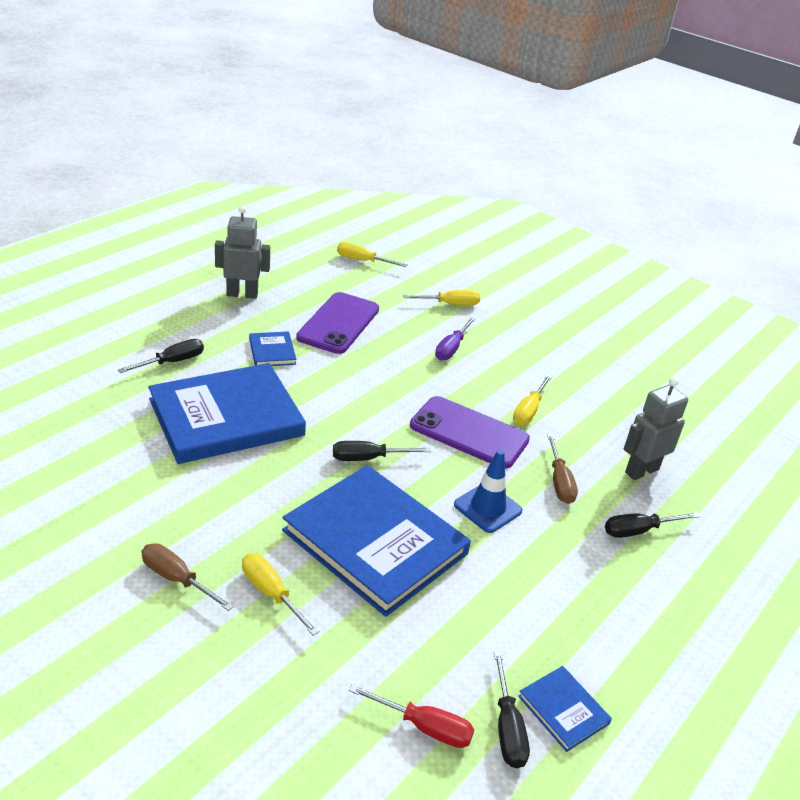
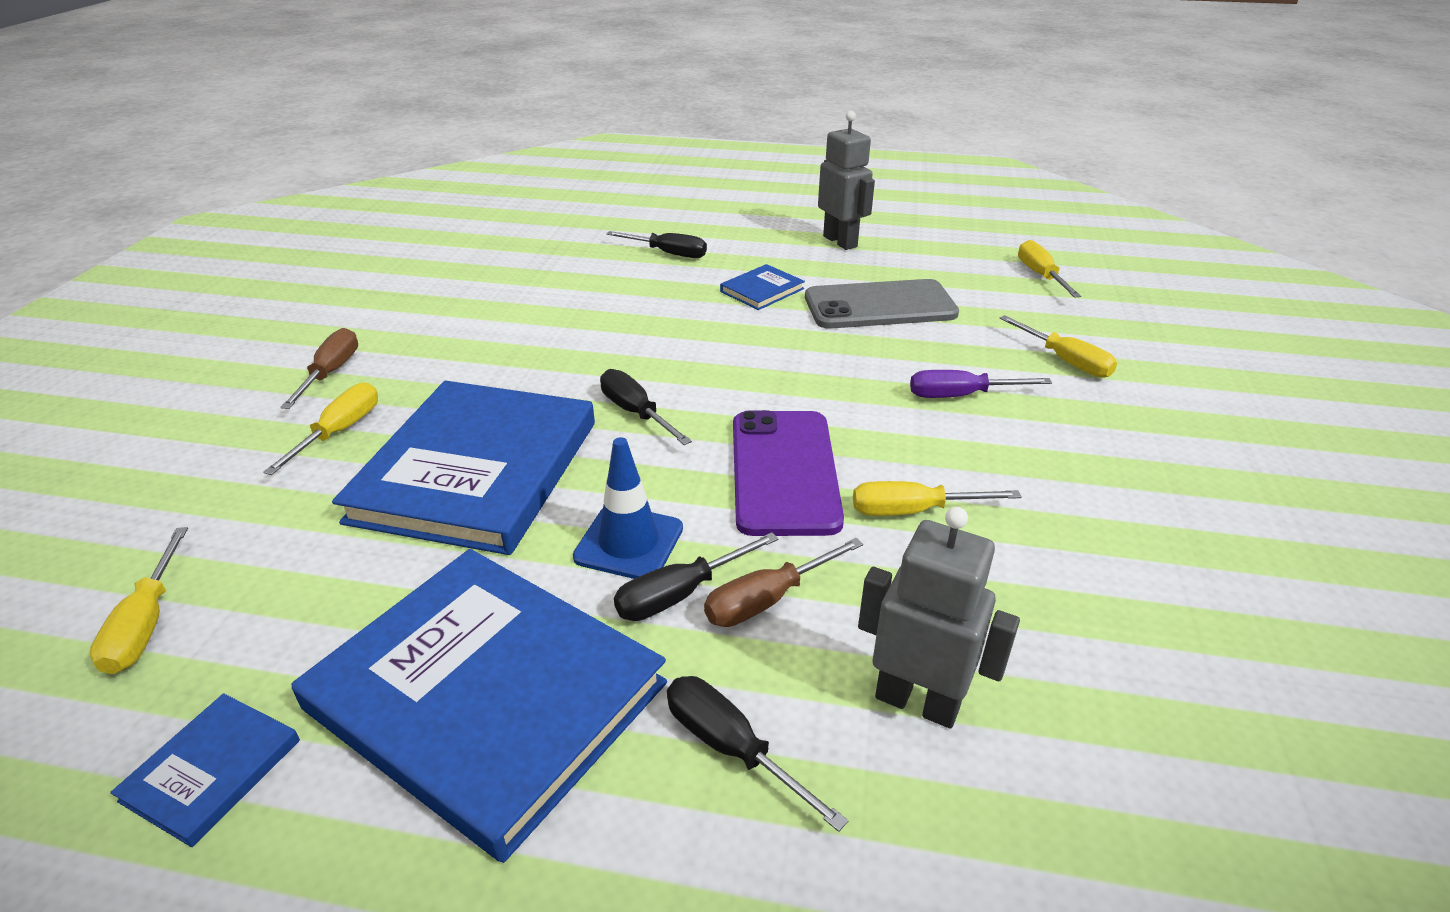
camera: 65 degrees right, 0 degrees up
blue book [148,363,306,464] -> blue book moved to [291,549,667,863]
purple phone [296,292,379,354] -> grey phone [805,279,959,329]
red screwdriver [349,684,474,748] -> yellow screwdriver [89,527,188,674]
black screwdriver [494,651,530,768] -> black screwdriver moved to [614,532,778,621]

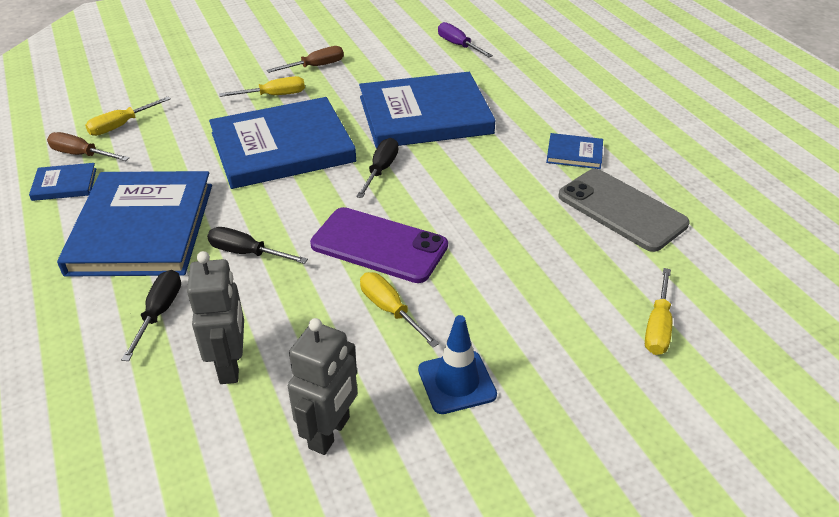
camera: 55 degrees right, 5 degrees up
blue traffic cone [573,437,683,579] -> blue traffic cone moved to [418,315,497,414]
black screwdriver [606,231,707,258] -> none
brown screwdriver [704,538,863,627] -> brown screwdriver moved to [47,132,129,161]
purple phone [733,410,844,536] -> purple phone turned 60 degrees clockwise [310,207,448,283]
grey robot [818,111,875,250] -> grey robot moved to [288,318,357,455]
purple screwdriver [910,370,1052,398] -> purple screwdriver moved to [438,22,493,57]
yellow screwdriver [1018,240,1081,298] -> none
none -> blue book [359,72,496,148]

